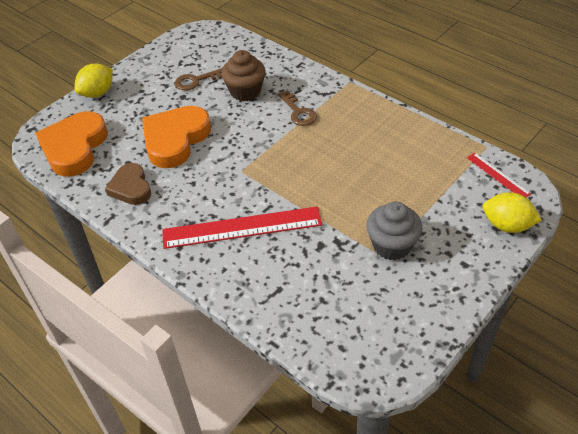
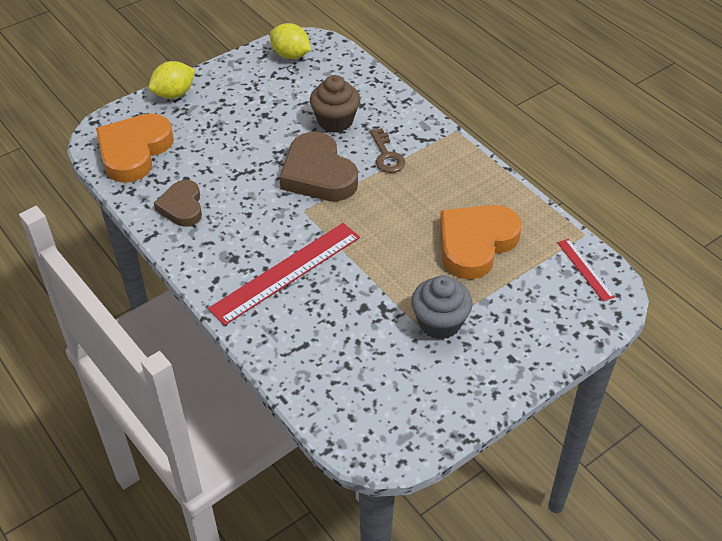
camera: 10 degrees right, 0 degrees up
orange heart [142,106,211,168] -> orange heart moved to [440,205,522,279]
red ruler [162,206,322,249] -> red ruler turned 45 degrees counterclockwise [208,223,360,326]
brown key [175,68,222,90] -> none
yellow lemon [483,192,542,233] -> yellow lemon moved to [270,23,311,59]
none -> brown heart [279,132,358,201]

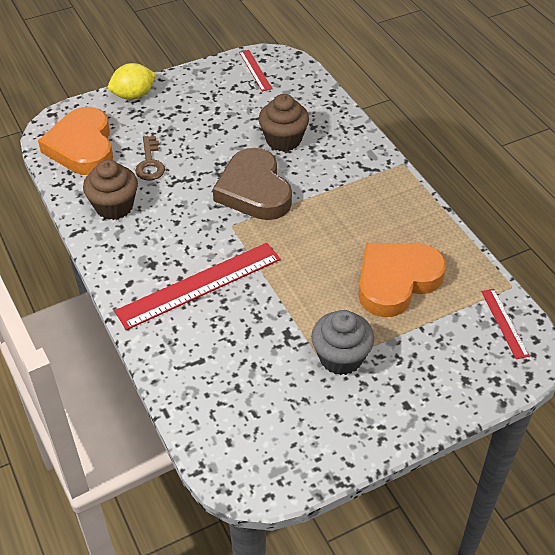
camera: 10 degrees right, 0 degrees up
orange heart [96,113,174,183] -> orange heart turned 45 degrees counterclockwise [38,107,113,175]
brown heart [154,180,202,226] -> brown cupcake [83,160,138,220]
yellow lemon [270,23,311,59] -> red ruler [239,50,272,91]
brown key [370,128,405,173] -> brown key moved to [135,136,165,180]

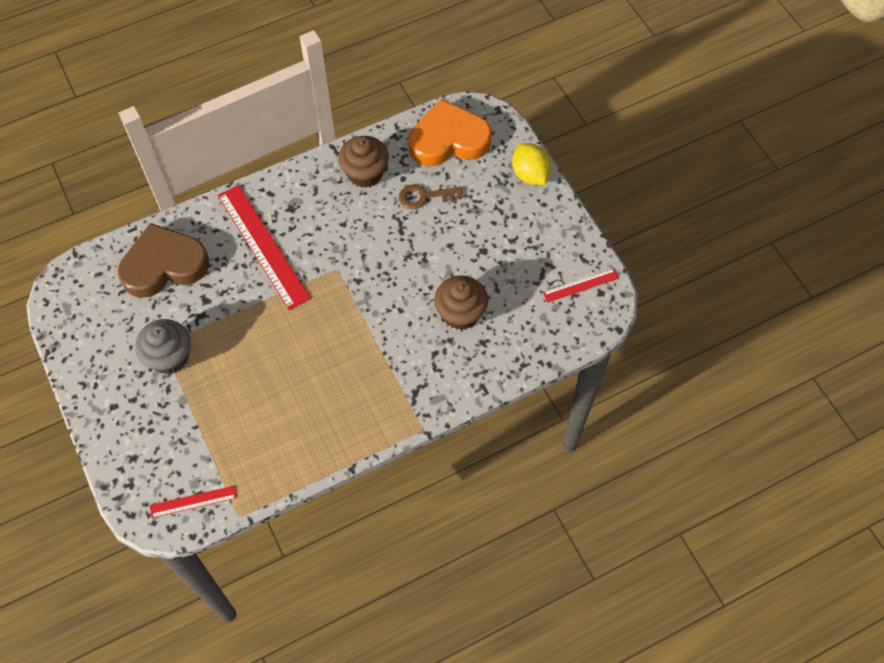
camera: 90 degrees right, 15 degrees up
brown heart [213,148,292,220] -> brown heart moved to [118,223,209,298]
orange heart [359,243,446,317] -> none

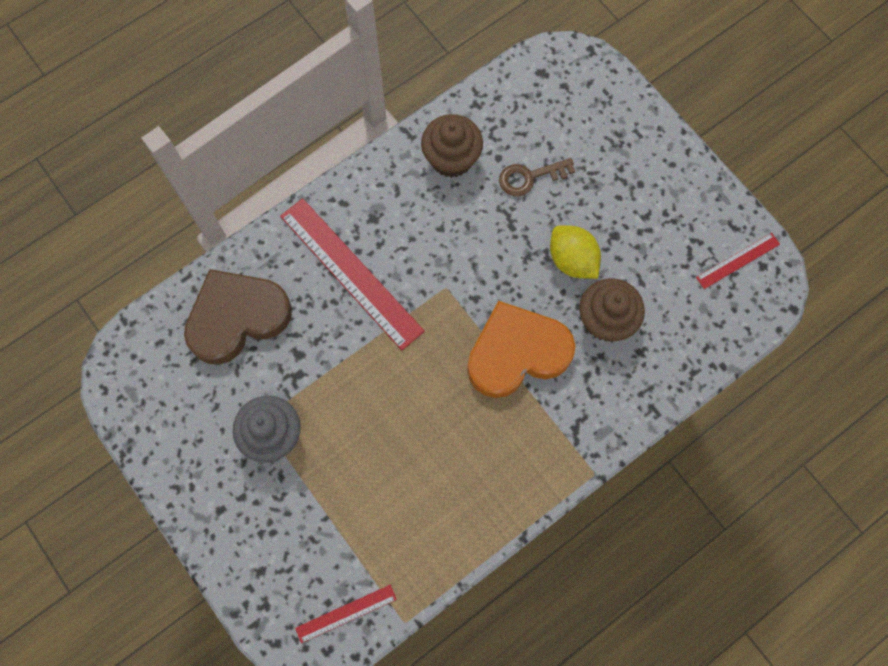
camera: 10 degrees left, 10 degrees up
orange heart [409,99,492,166] -> orange heart moved to [467,301,576,398]
yellow lemon [512,143,551,185] -> yellow lemon moved to [550,225,601,279]

